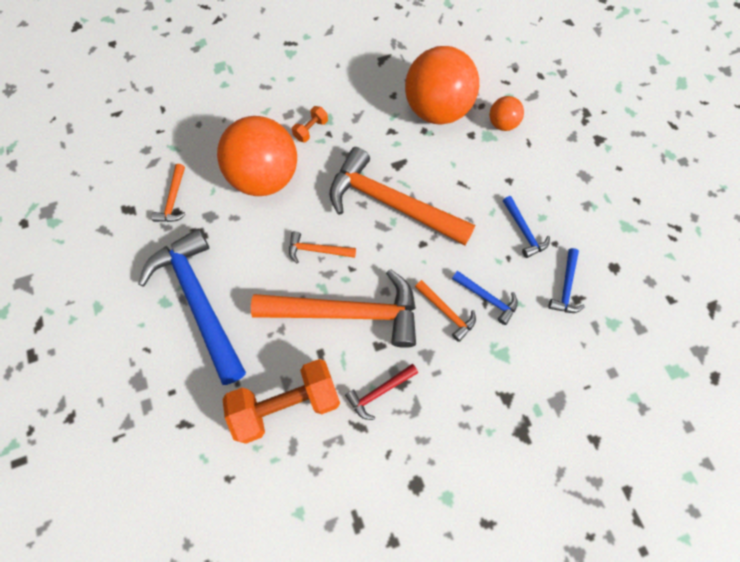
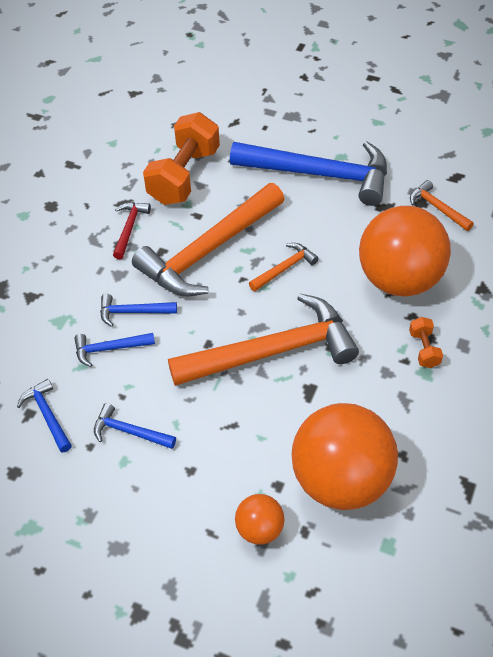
camera: 135 degrees right, 15 degrees down
orange hammer [415,280,476,342] -> blue hammer [100,294,177,327]

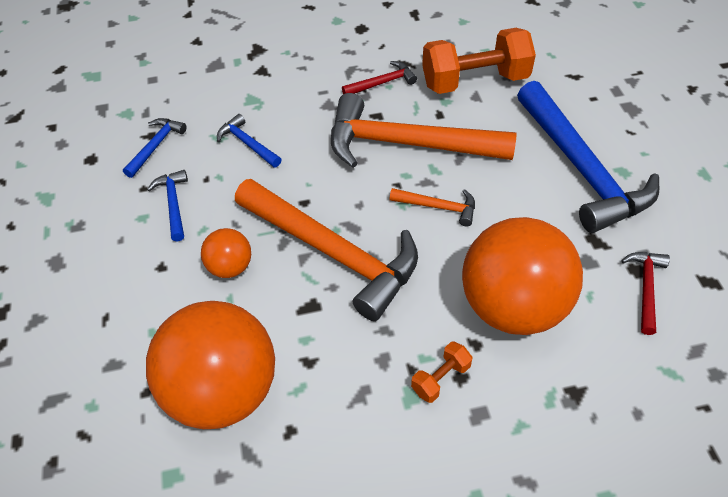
camera: 55 degrees right, 0 degrees up
blue hammer [100,294,177,327] -> none
orange ball [235,494,284,545] -> orange ball moved to [201,228,251,278]
orange hammer [410,180,474,231] -> red hammer [621,252,670,335]

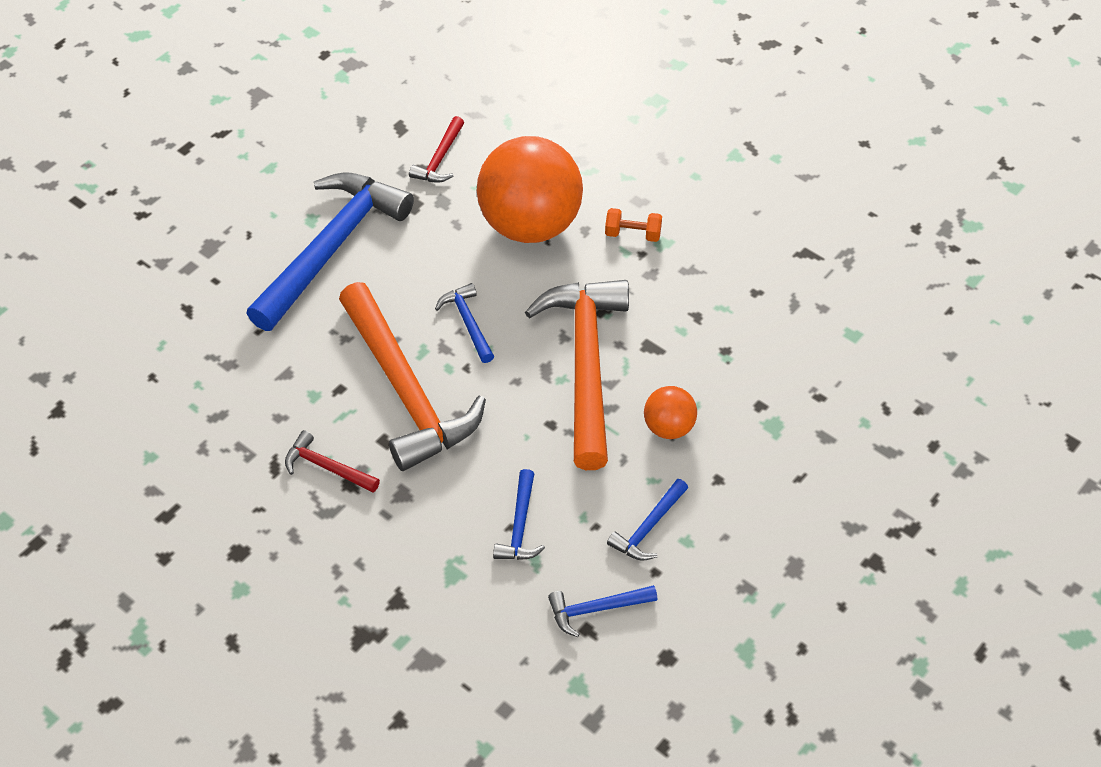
camera: 130 degrees left, 0 degrees up
orange ball [146,301,275,429] -> none
orange hammer [389,188,475,226] -> blue hammer [435,283,494,363]
orange dumbbell [422,28,536,94] -> none
red hammer [621,252,670,335] -> red hammer turned 45 degrees counterclockwise [409,116,464,183]

